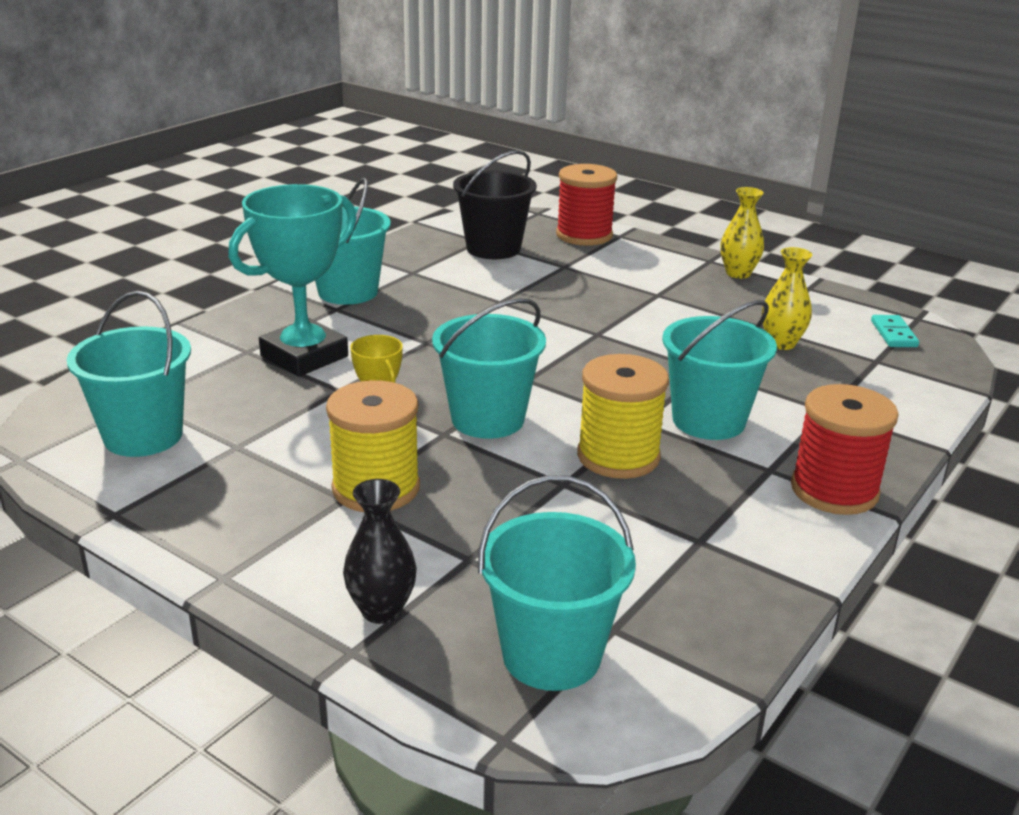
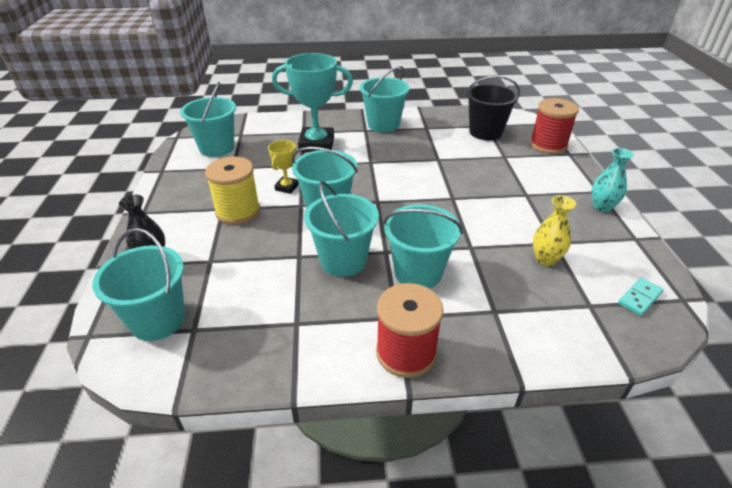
camera: 50 degrees right, 10 degrees up
yellow spool [577,354,669,479] -> turquoise bucket [304,181,379,277]
yellow vase [721,187,764,279] -> turquoise vase [592,148,634,212]

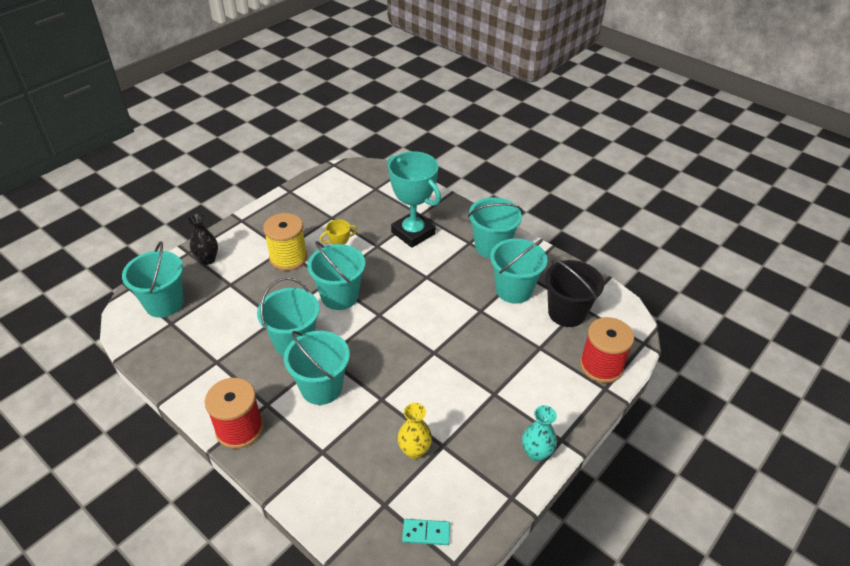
camera: 45 degrees right, 5 degrees up
turquoise bucket [180,82,236,157] -> turquoise bucket moved to [490,238,547,304]

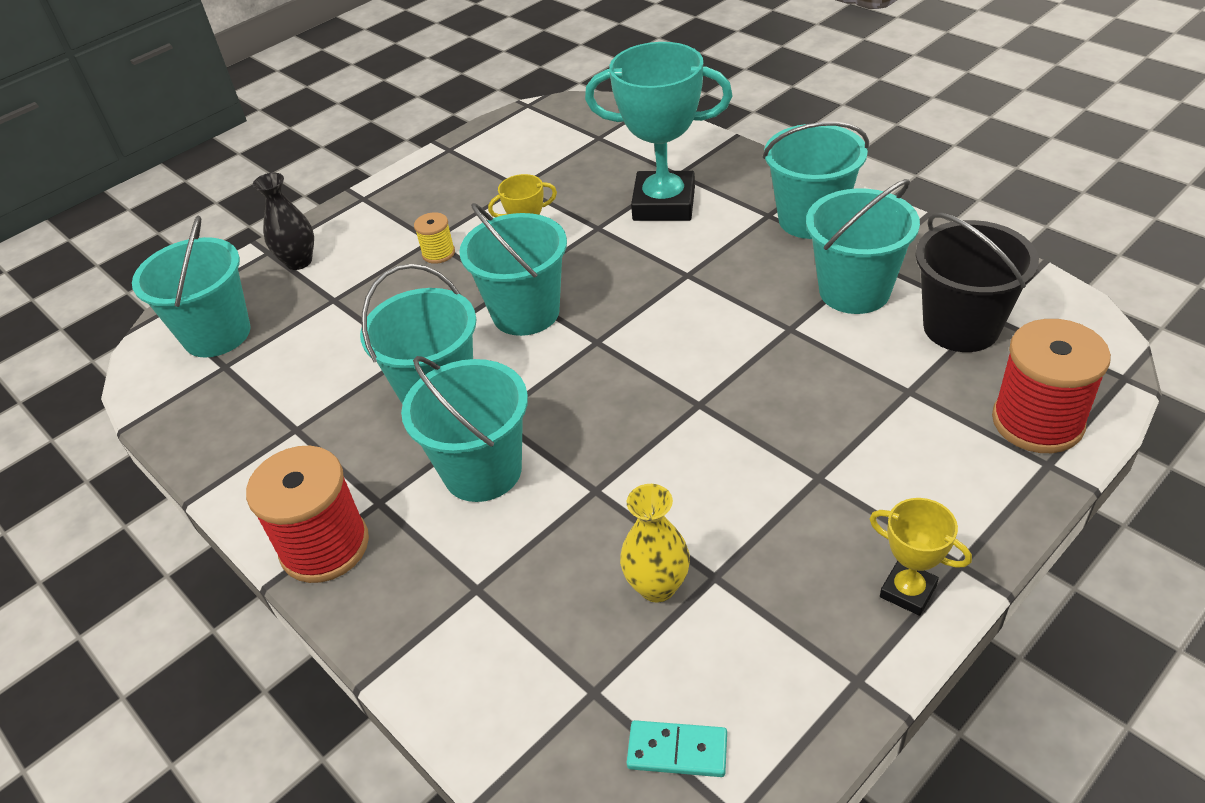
camera: 10 degrees right, 0 degrees up
yellow spool [263,213,308,271] -> yellow spool [414,212,455,264], size x0.49
turquoise trophy [387,151,441,248] -> turquoise trophy turned 45 degrees counterclockwise [585,42,732,221]
turquoise vase [522,405,557,462] -> yellow trophy [869,498,972,616]

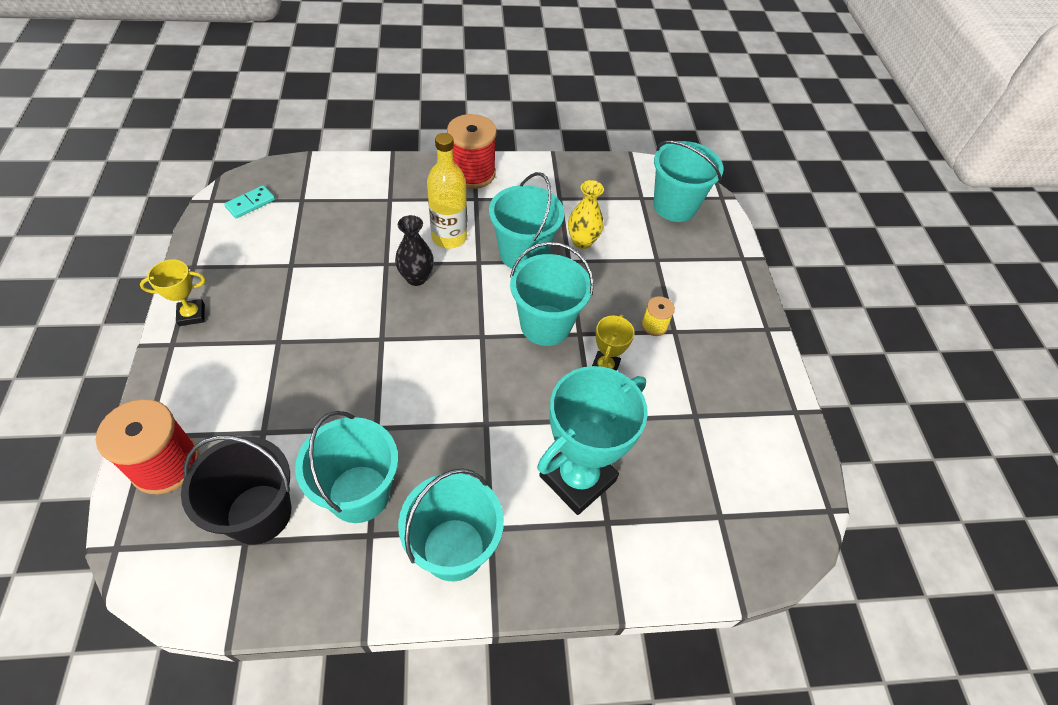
camera: 120 degrees right, 10 degrees up
black vase [253,173,314,270] -> black vase moved to [395,215,434,286]
turquoise bucket [401,356,528,502] -> yellow bottle [427,133,467,249]
yellow vase [620,484,690,603] -> yellow vase moved to [568,180,604,249]

